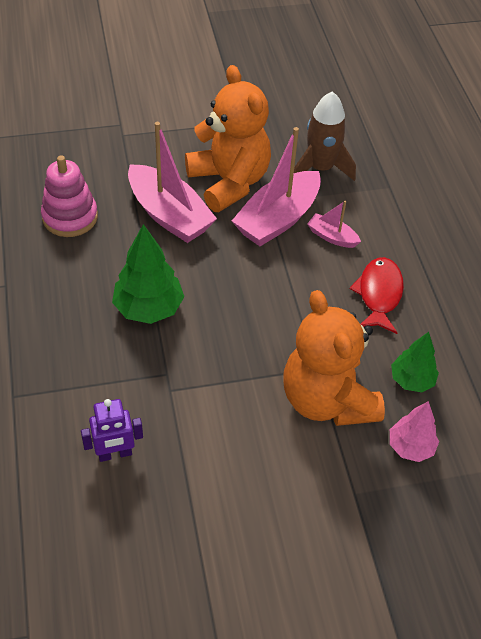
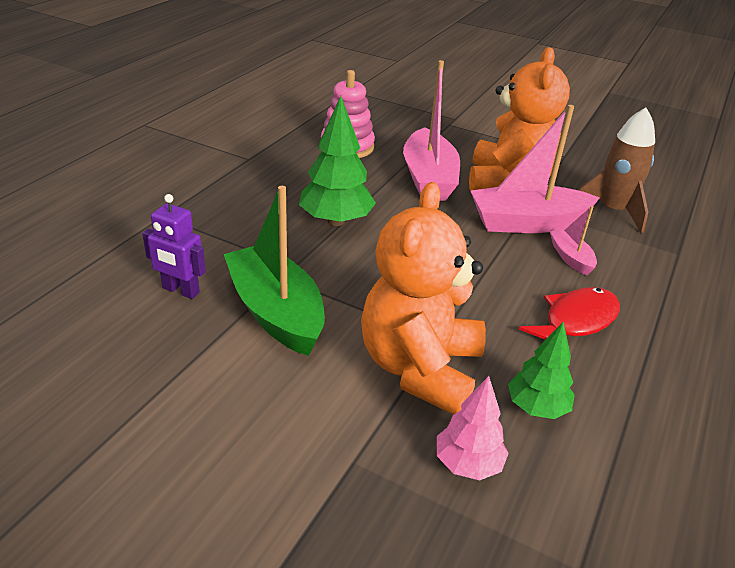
camera: 40 degrees right, 15 degrees down
none -> green boat [224,186,325,356]

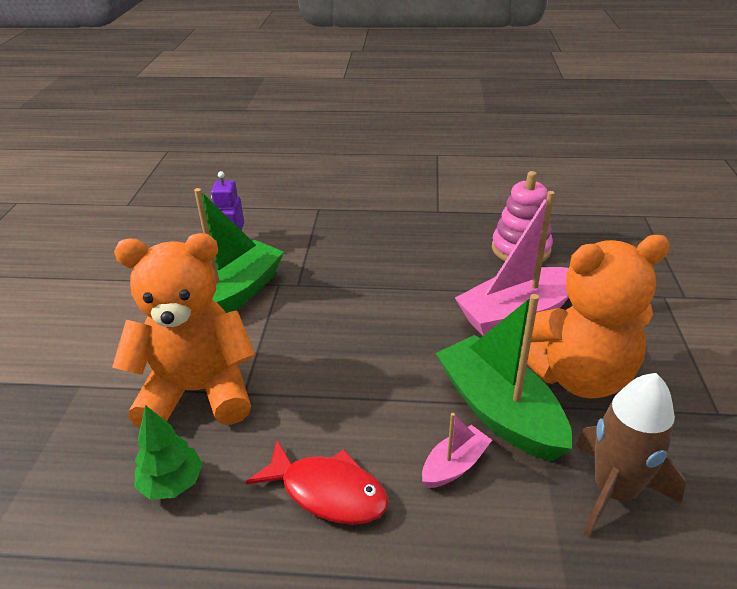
camera: 70 degrees right, 0 degrees up
green tree [299,96,376,226] -> none
pink tree [437,376,509,480] -> none
pink boat [471,105,600,233] -> green boat [436,294,572,461]

